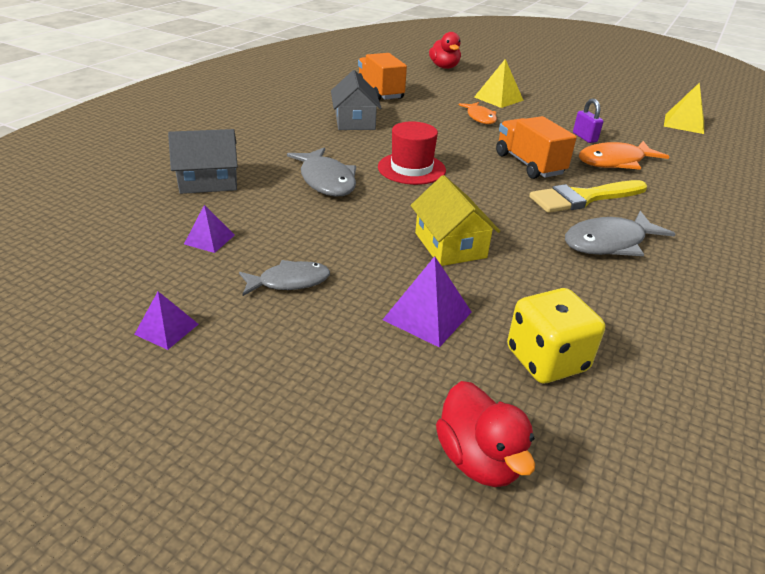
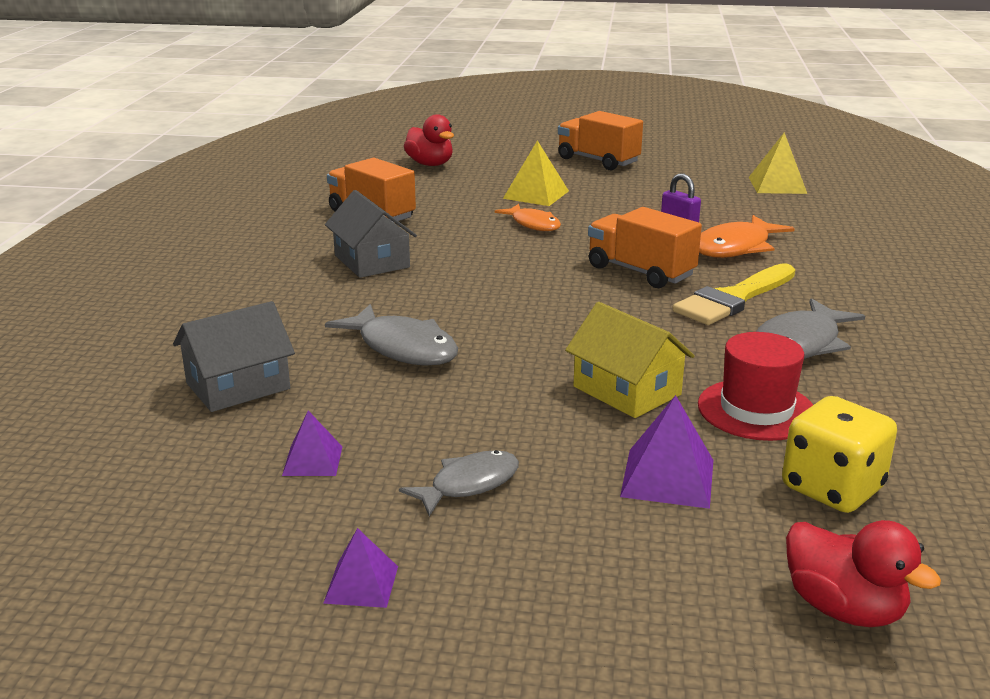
camera: 20 degrees left, 10 degrees down
red hat [378,121,446,185] -> red hat moved to [698,332,813,441]
none -> orange truck [558,111,643,170]

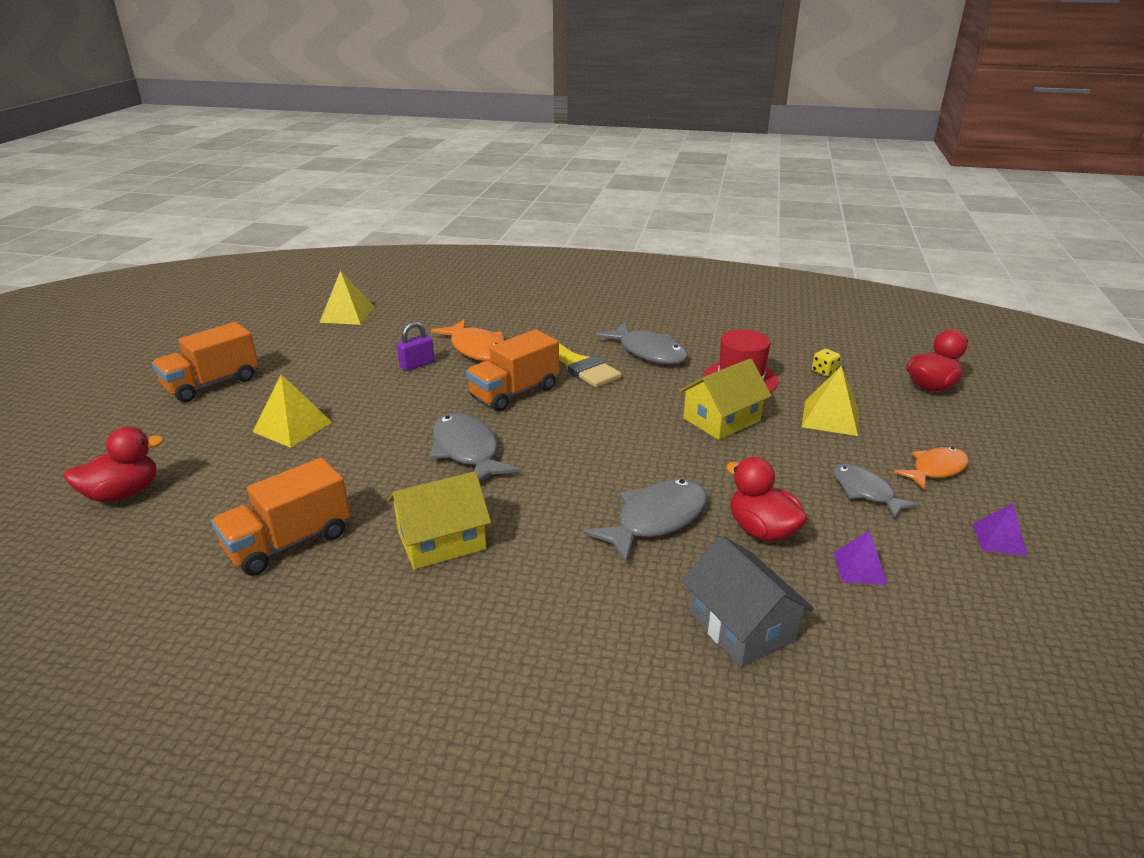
camera: 85 degrees left, 5 degrees up
grey house [325,190,417,278] -> yellow house [388,471,491,570]
orange fish [494,204,561,231] -> orange fish moved to [894,447,969,490]
purple pyramid [620,395,713,509] -> yellow pyramid [802,366,859,436]
yellow dice [782,396,897,513] -> yellow dice [812,349,841,376], size x0.45
none -> grey fish [430,413,520,482]
none -> red duck [726,457,808,542]

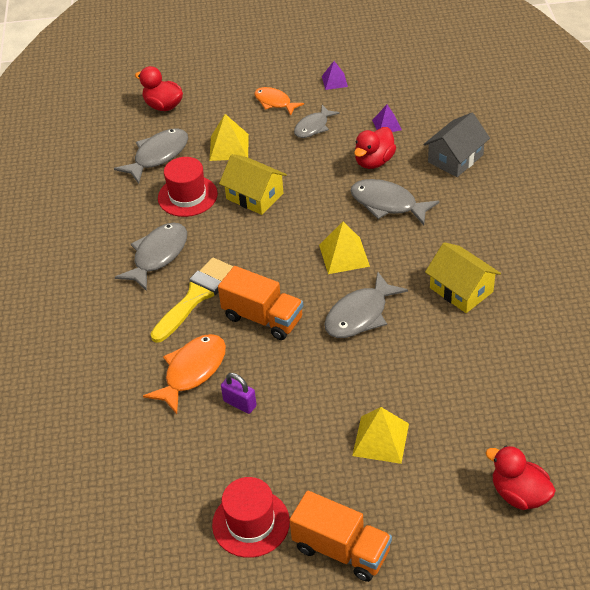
camera: 105 degrees left, 15 degrees up
orange truck [211,458,350,576] -> none
yellow pyramid [319,270,375,325] -> yellow pyramid moved to [319,222,370,274]
yellow dice [812,349,841,376] -> grey fish [114,128,188,184]
none -> red hat [212,477,290,558]

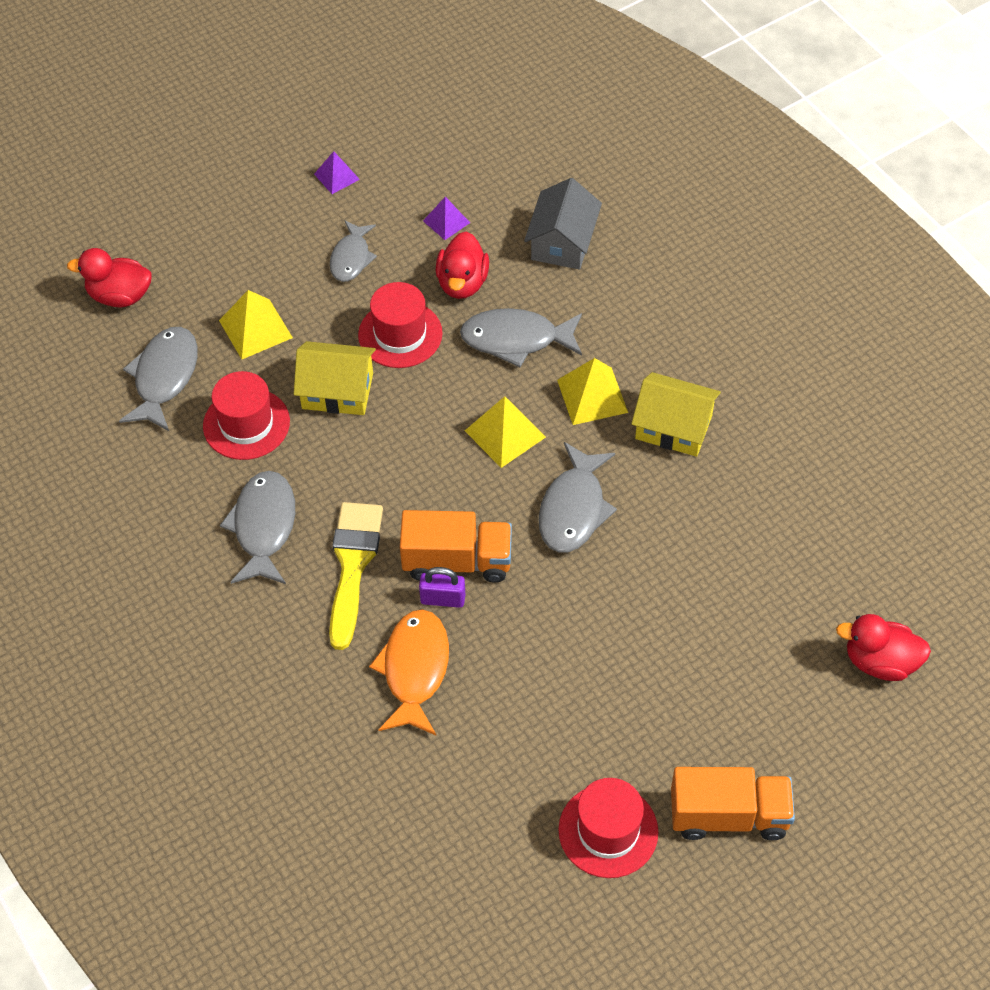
camera: 30 degrees left, 10 degrees up
purple padlock [221,373,257,414] -> purple padlock moved to [419,567,465,608]
orange fish [254,87,304,116] -> none
yellow pyramid [352,407,409,464] -> yellow pyramid moved to [557,358,628,425]
none -> red hat [358,282,443,368]

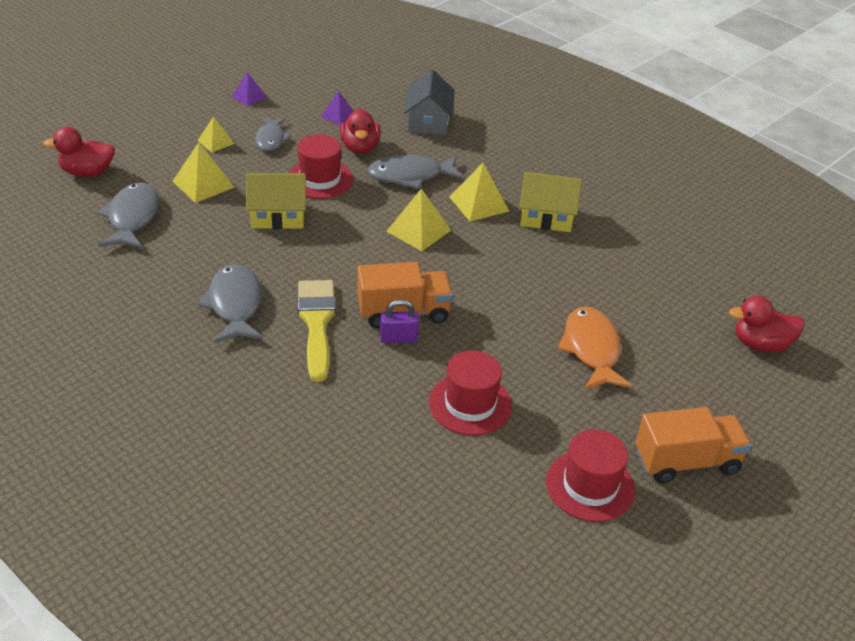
camera: 15 degrees left, 15 degrees down
red hat [203,371,290,460] -> red hat moved to [429,350,512,435]
orange fish [369,609,449,735] -> orange fish moved to [557,307,632,390]
grey fish [539,442,617,553] -> none
none -> yellow pyramid [197,116,235,153]

